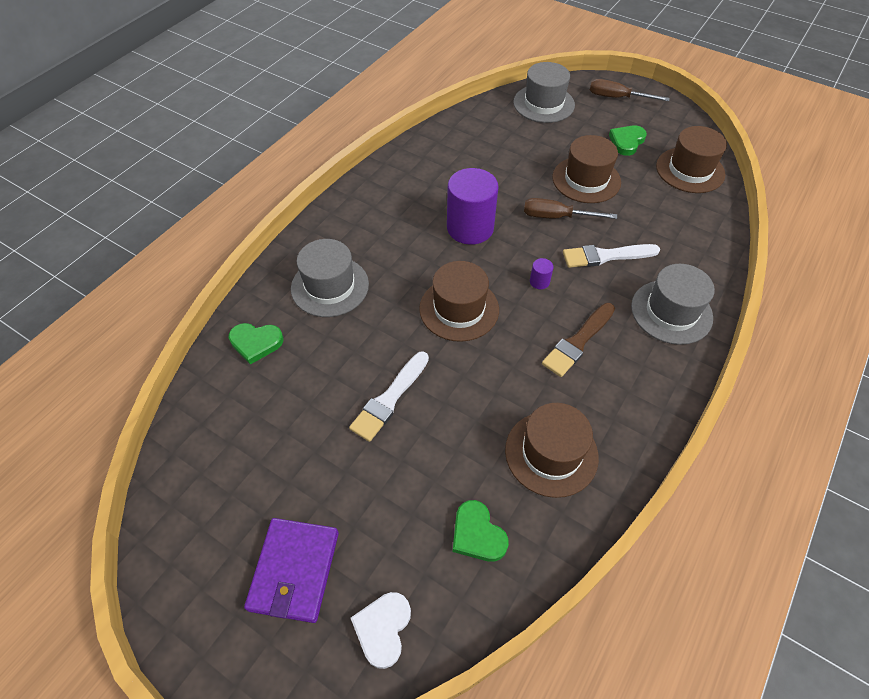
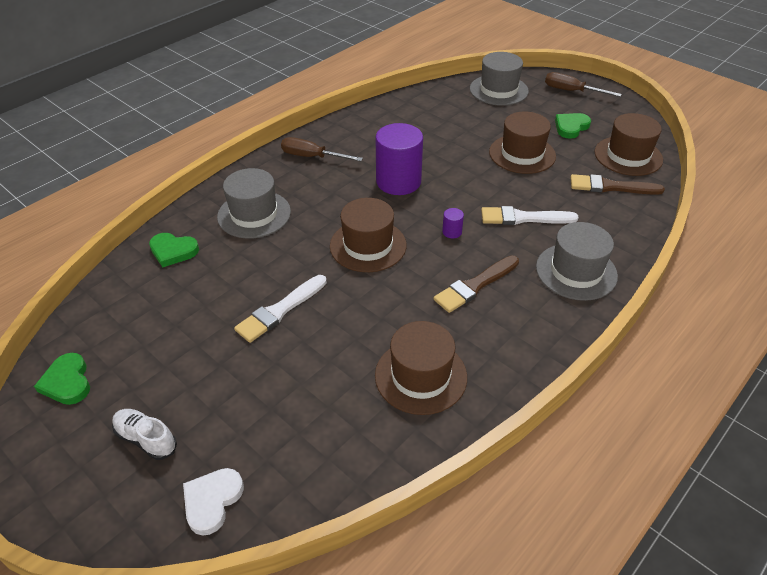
camera: 10 degrees right, 10 degrees down
purple wallet [244,518,339,623] -> white shoe [112,409,177,460]
green heart [453,500,509,562] -> green heart moved to [34,353,90,405]
brown screwdriver [524,198,617,219] -> brown screwdriver moved to [281,137,363,161]
none -> brown brush [570,174,665,195]

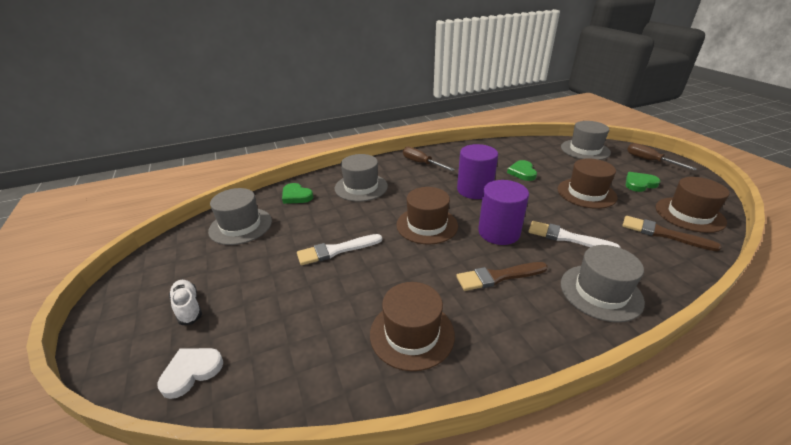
camera: 25 degrees right, 10 degrees down
green heart [34,353,90,405] -> green heart moved to [507,160,537,181]
purple cylinder [442,208,464,238] -> purple cylinder [478,180,529,245], size x2.49
none -> grey hat [208,188,272,245]

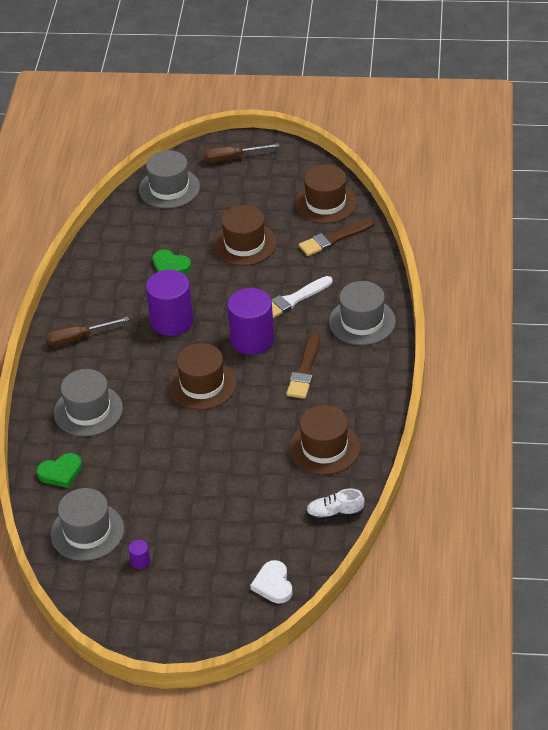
camera: 60 degrees left, 10 degrees up
white shoe [169,280,202,325] -> white shoe moved to [306,488,365,520]
white brush [297,234,382,265] -> none
green heart [626,172,660,192] -> none
none -> purple cylinder [128,540,150,569]

